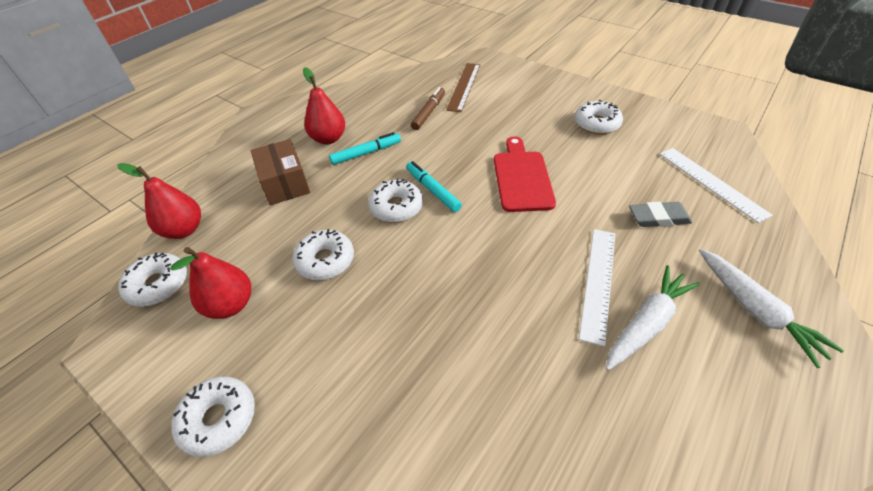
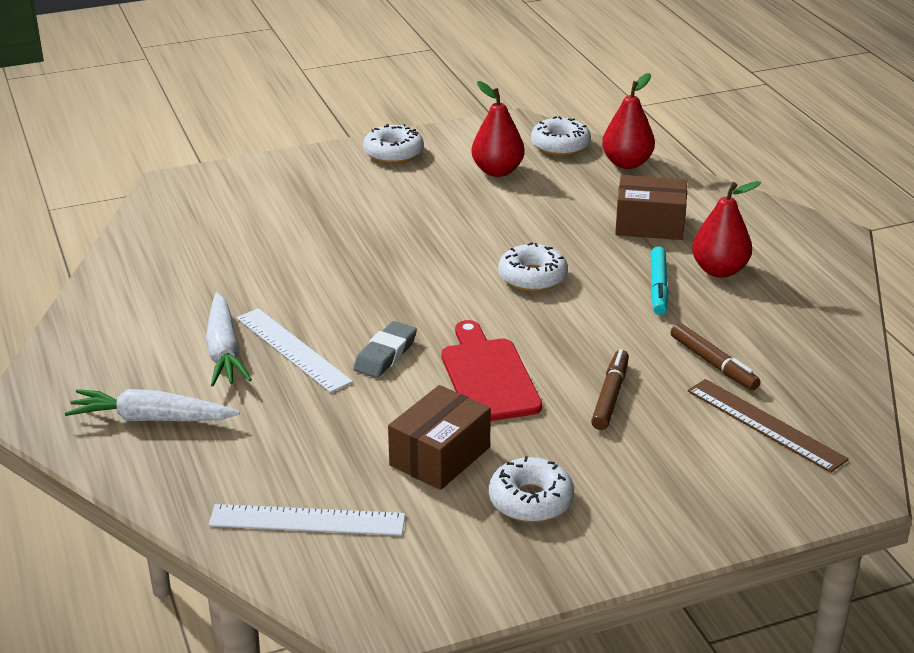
camera: 120 degrees right, 15 degrees down
white donut [292,229,354,280] -> none
turquoise marker [406,161,462,212] -> none
red cutting board [494,136,556,212] -> red cutting board turned 135 degrees counterclockwise [442,320,542,421]
grey eraser [629,202,693,227] -> grey eraser moved to [353,321,417,378]
none -> brown box [388,385,491,490]
none -> brown marker [591,349,629,430]

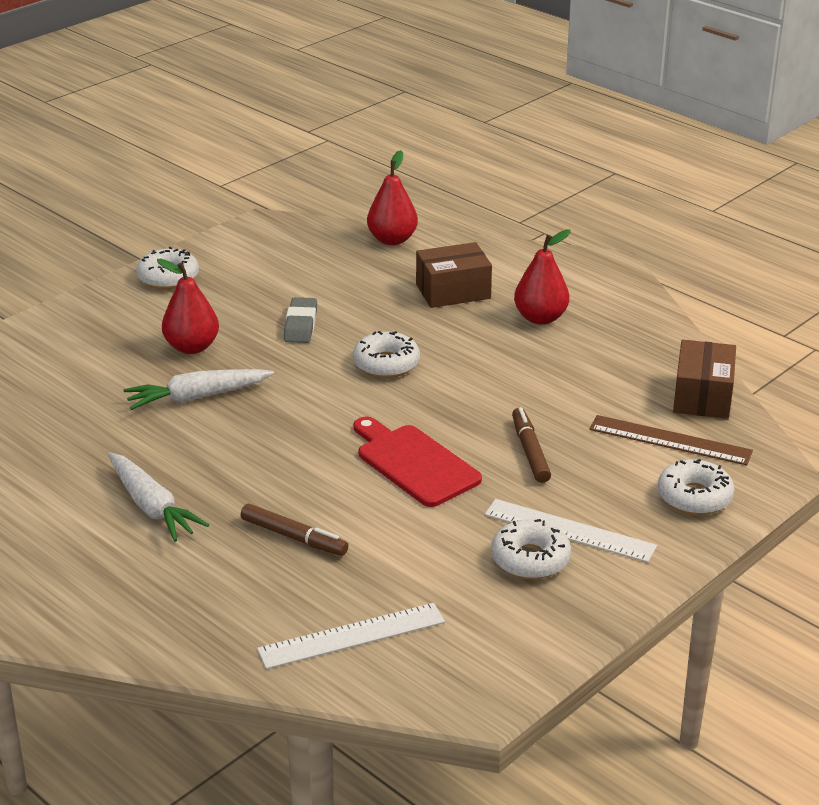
camera: 25 degrees left, 0 degrees up
white carrot [65,389,240,421] -> white carrot moved to [124,369,274,410]
white ruler [237,308,353,393] -> white ruler moved to [485,499,657,563]
grey eraser [353,321,417,378] -> grey eraser moved to [284,297,317,343]
brown box [388,385,491,490] -> brown box moved to [673,340,736,419]
red pear [472,81,525,177] -> red pear moved to [157,259,219,354]
white donut [531,116,591,156] -> white donut moved to [657,459,735,515]
turquoise marker [650,246,669,315] -> none
brown marker [671,323,760,390] -> brown marker moved to [241,504,349,556]

